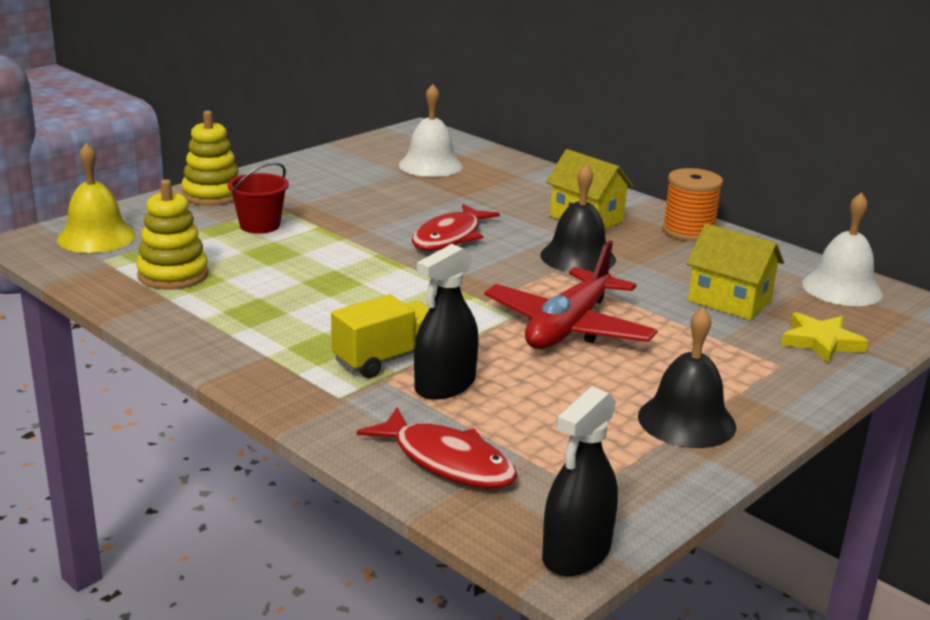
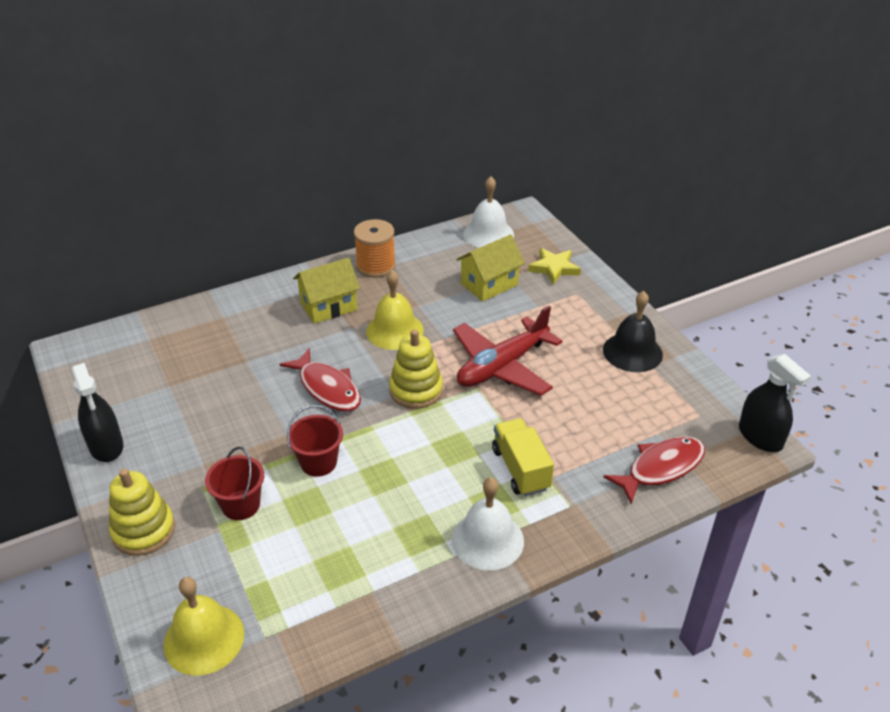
camera: 70 degrees left, 15 degrees up
yellow stacking toy [136,179,209,290] -> yellow stacking toy moved to [389,329,443,409]
white bell [399,84,463,177] -> white bell moved to [452,477,524,571]
black spray bottle [414,244,479,400] -> black spray bottle moved to [72,363,123,462]
red plane [484,241,658,349] -> red plane turned 90 degrees clockwise [453,306,562,396]
black bell [540,164,616,272] -> yellow bell [366,270,424,350]
none -> red bucket [287,405,343,477]

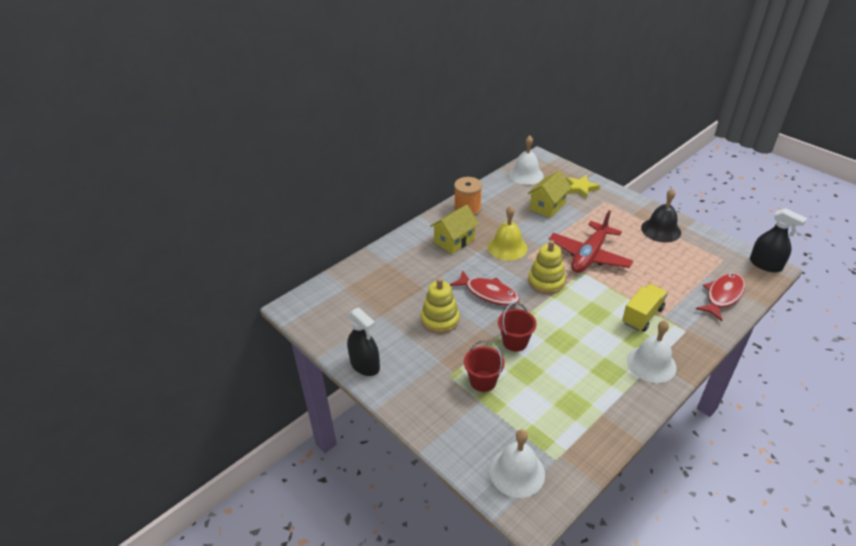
camera: 15 degrees left, 0 degrees up
yellow stacking toy [109,469,175,556] -> yellow stacking toy moved to [421,278,459,334]
yellow bell [163,577,244,676] -> white bell [490,429,545,498]
yellow truck [492,418,554,496] -> yellow truck turned 75 degrees clockwise [622,284,668,332]

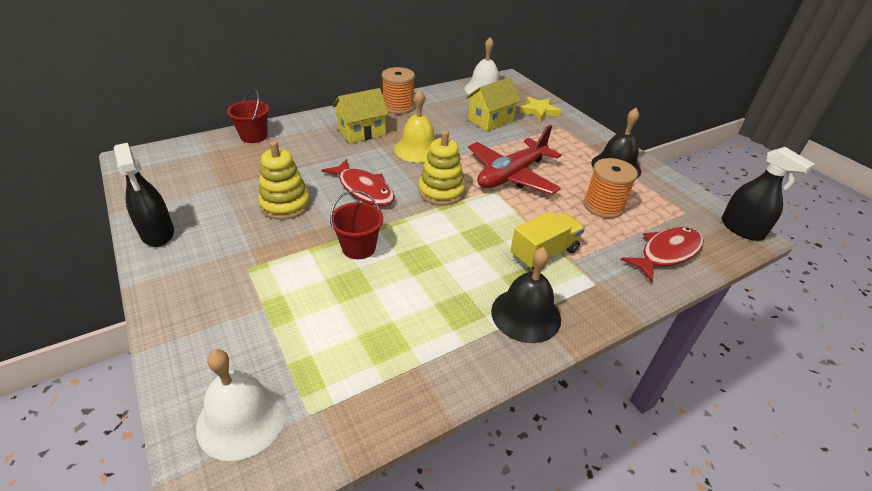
camera: 10 degrees right, 0 degrees up
red bucket [464,340,505,392] -> red bucket moved to [227,89,269,143]
white bell [627,320,677,383] -> black bell [491,247,561,343]
none -> orange spool [583,158,638,218]

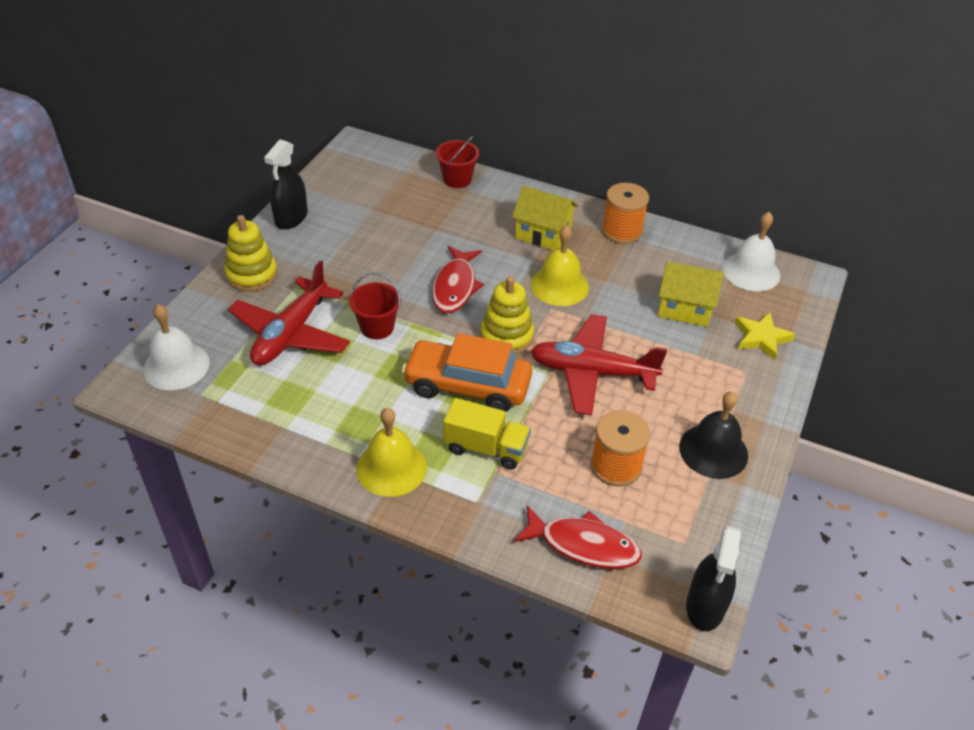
camera: 55 degrees right, 5 degrees up
yellow stacking toy [258,141,310,220] -> yellow stacking toy moved to [225,215,278,292]
black bell [491,247,561,343] -> yellow bell [356,408,427,497]
none -> red plane [228,260,350,366]
none -> orange car [402,333,532,412]

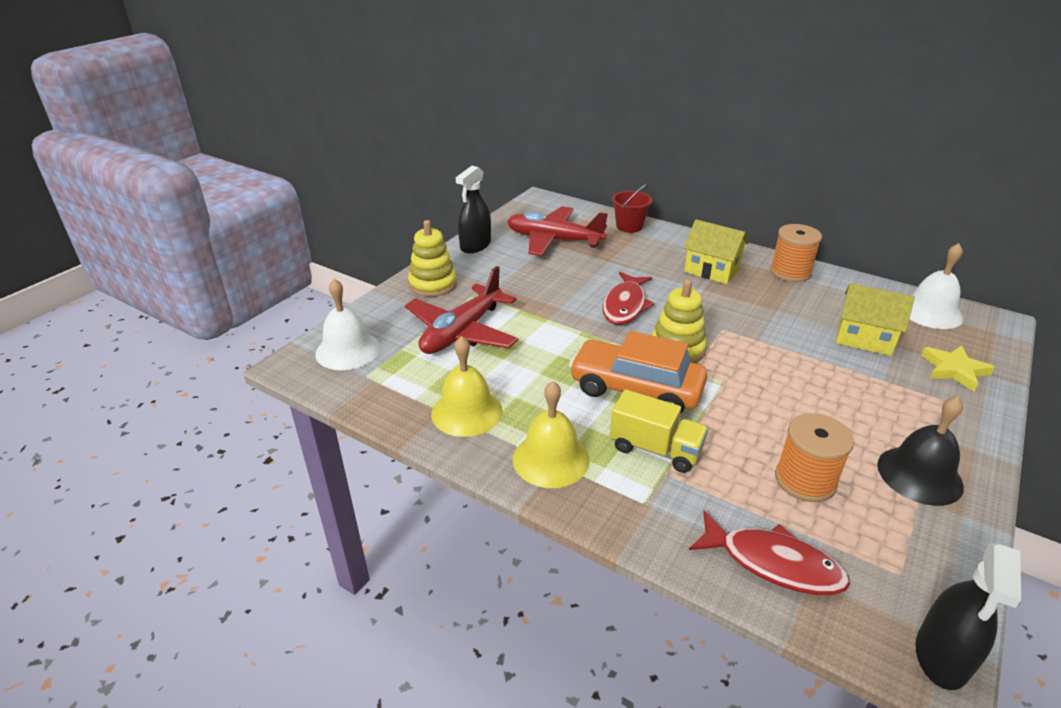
camera: 10 degrees right, 10 degrees down
red bucket [349,272,401,339] -> none
yellow bell [530,225,589,306] -> yellow bell moved to [431,336,503,437]
red plane [530,314,667,415] -> red plane moved to [507,206,608,256]

